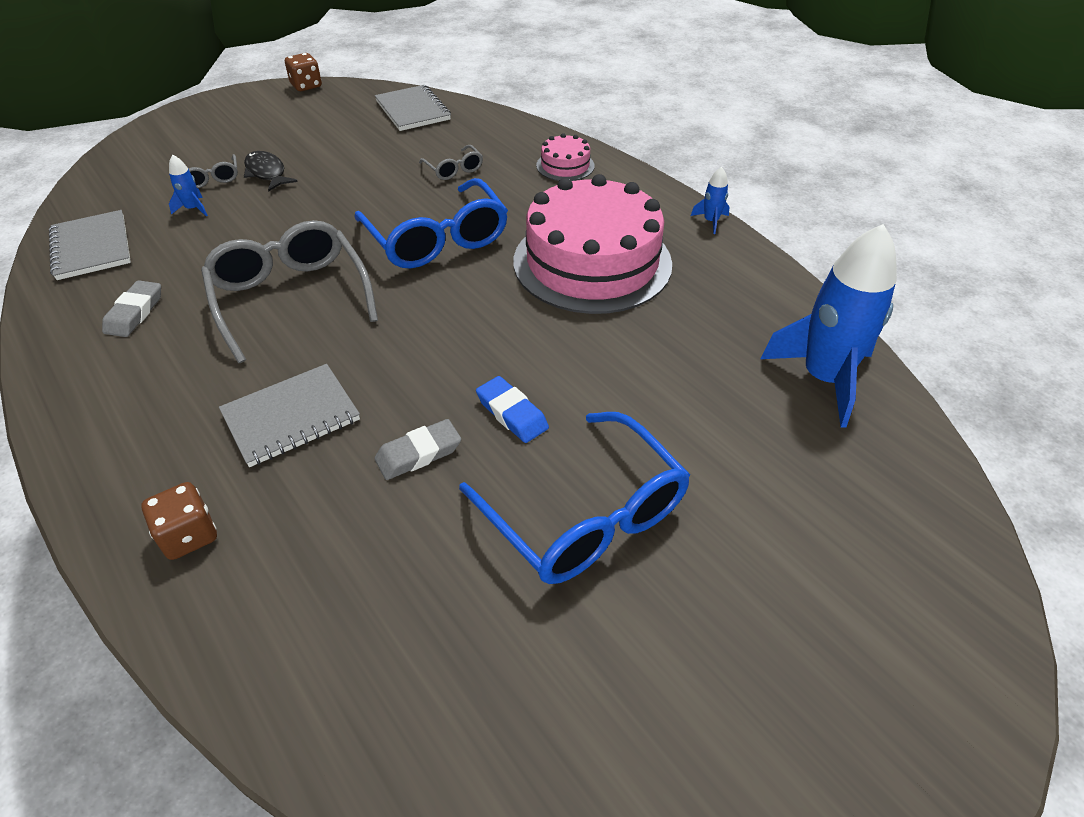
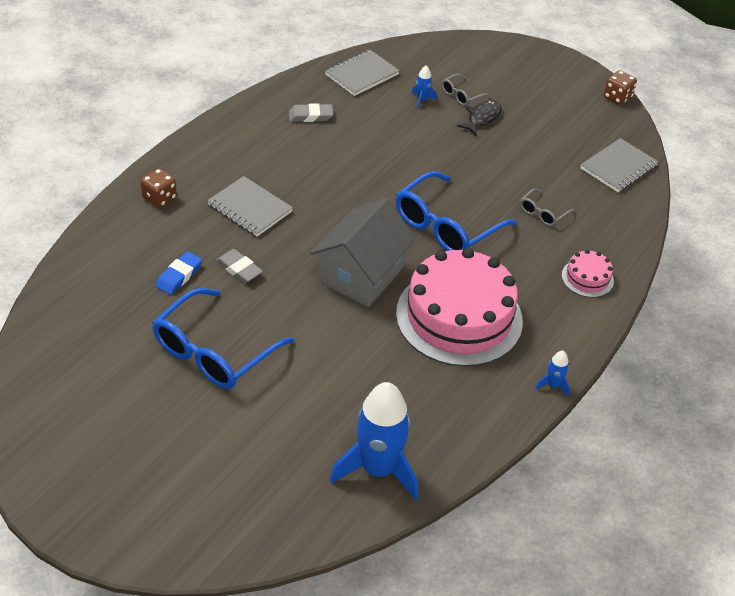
camera: 70 degrees right, 0 degrees up
grey glasses [201,220,378,363] -> none
blue eraser [476,376,549,443] -> blue eraser moved to [155,251,202,295]
none -> grey house [311,198,416,307]

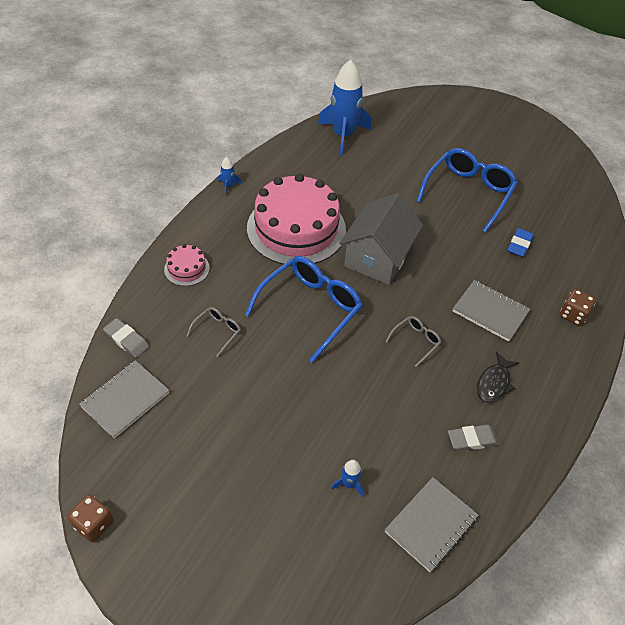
camera: 175 degrees right, 5 degrees up
grey eraser [216,249,263,283] -> grey eraser moved to [103,318,149,358]
grey glasses [442,74,490,106] -> grey glasses moved to [385,316,441,367]
black fish [457,101,502,135] -> black fish moved to [477,351,519,403]

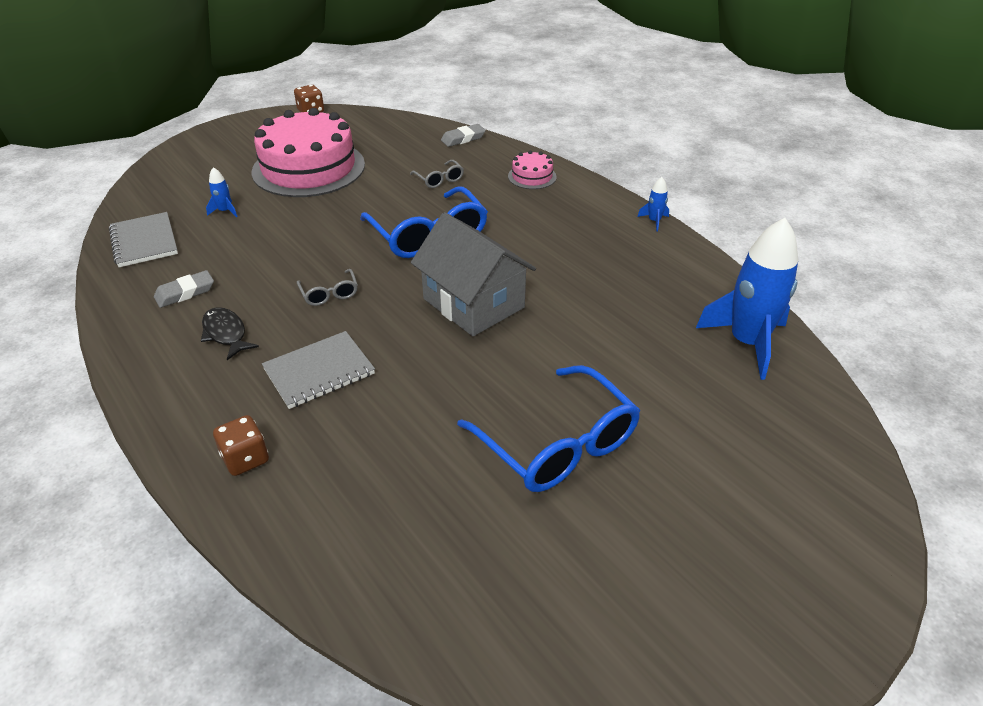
camera: 115 degrees right, 10 degrees down
grey notebook [79,360,170,438] -> none
pink cake [247,174,346,266] -> pink cake moved to [252,108,365,197]
grey eraser [448,424,499,451] -> grey eraser turned 45 degrees clockwise [154,270,214,308]
blue eraser [507,228,534,257] -> none

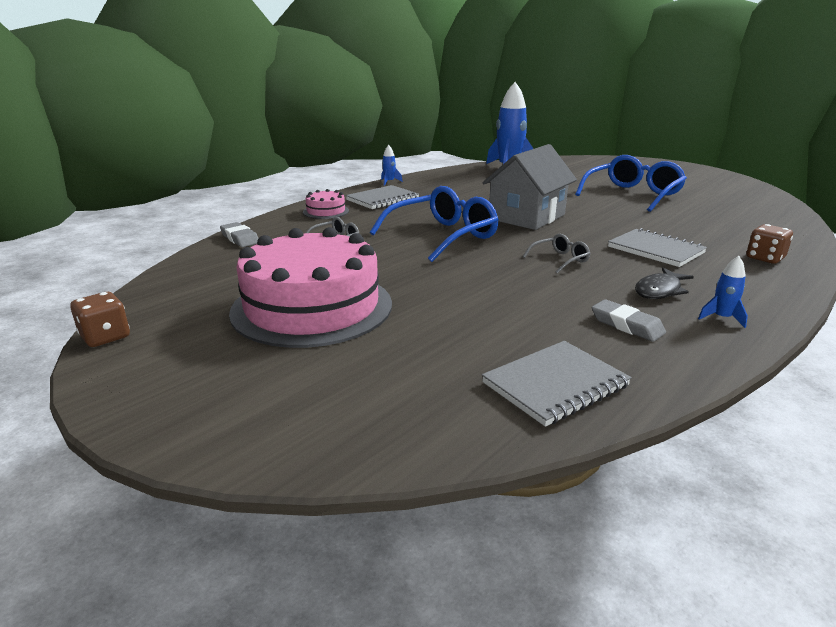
camera: 100 degrees left, 15 degrees down
blue rocket [206,167,238,217] -> blue rocket moved to [698,256,748,328]
none -> grey notebook [345,185,419,209]

